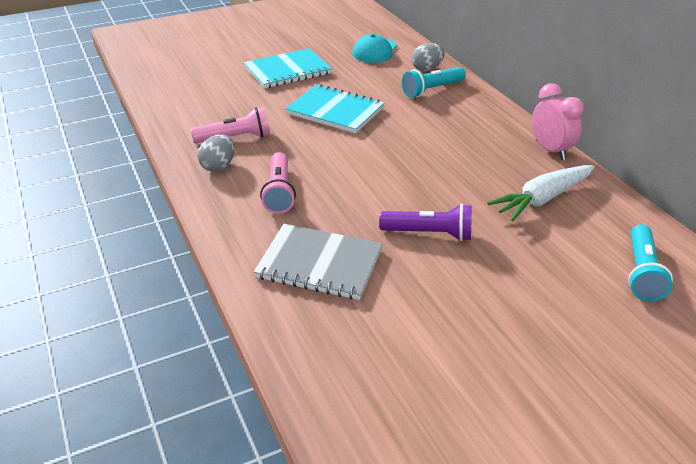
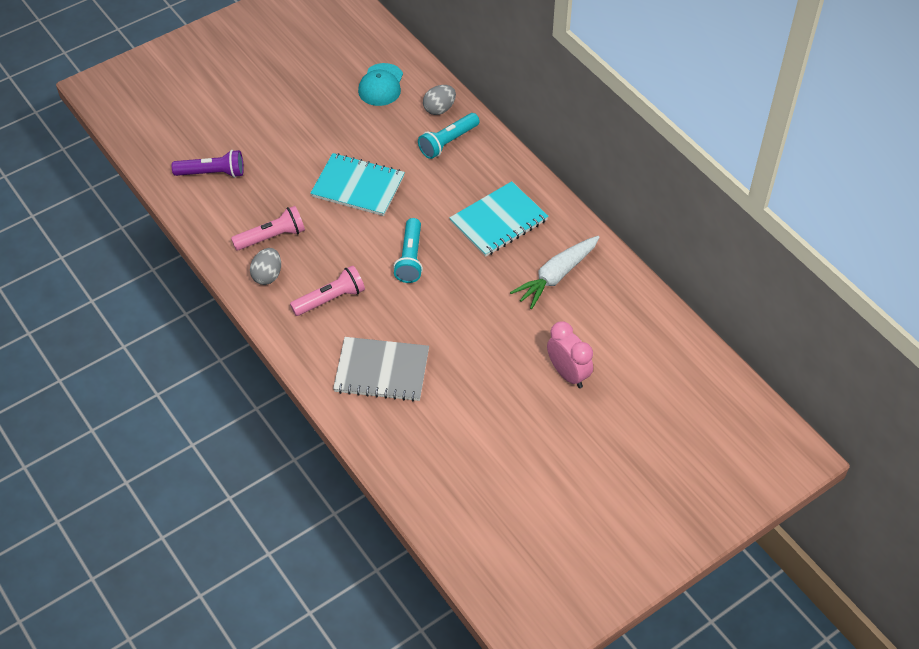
camera: 10 degrees left, 15 degrees up
turquoise notebook [243,48,332,89] -> turquoise notebook moved to [449,181,549,257]
pink flashlight [260,152,296,214] -> pink flashlight turned 105 degrees counterclockwise [290,265,365,316]
purple flashlight [379,204,472,241] -> purple flashlight moved to [172,150,244,178]
pink clock [532,83,584,160] -> pink clock moved to [547,321,593,388]
turquoise flashlight [628,224,673,302] -> turquoise flashlight moved to [393,218,423,283]

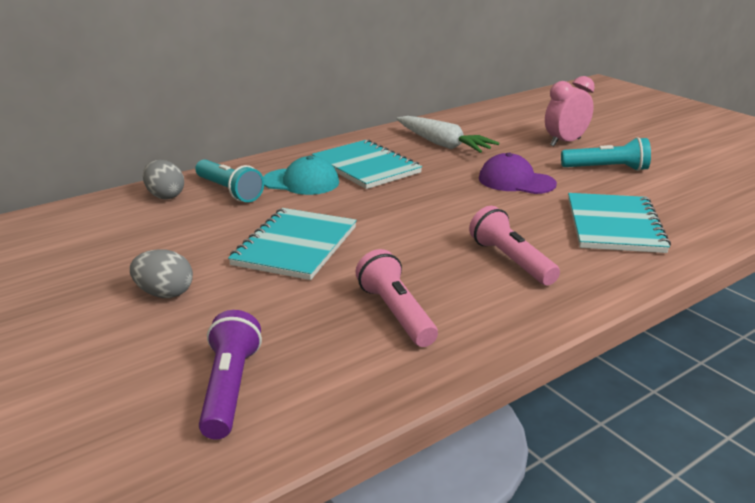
camera: 90 degrees left, 25 degrees down
grey egg [250,248,281,285] -> grey egg moved to [130,249,193,298]
grey notebook [333,337,429,402] -> turquoise notebook [568,193,671,253]
turquoise cap [358,63,403,106] -> turquoise cap moved to [263,156,339,195]
turquoise flashlight [393,218,423,283] -> turquoise flashlight moved to [561,137,651,171]
none -> purple cap [479,153,557,194]

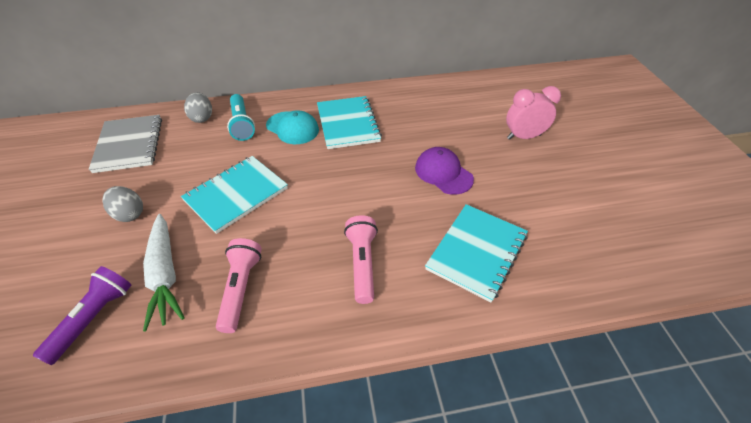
camera: 25 degrees right, 20 degrees up
white carrot [397,116,499,153] -> white carrot moved to [143,214,185,331]
turquoise flashlight [561,137,651,171] -> none
none -> grey notebook [89,115,162,173]

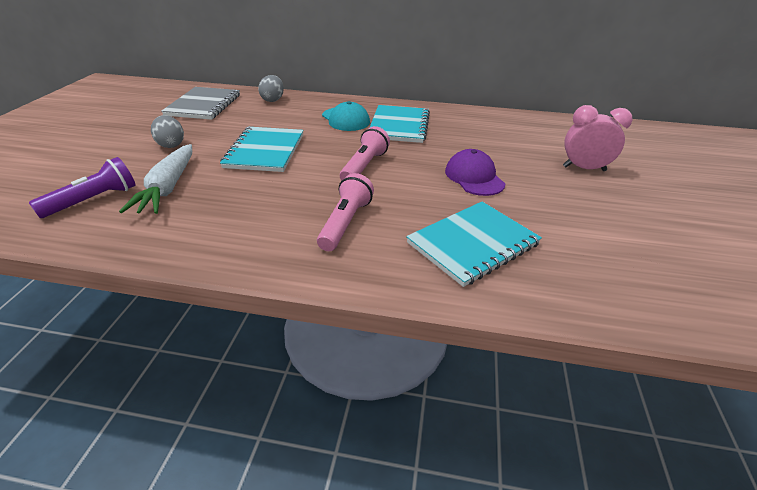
camera: 20 degrees right, 10 degrees down
turquoise notebook [181,156,288,234] -> turquoise notebook turned 60 degrees counterclockwise [220,127,304,172]
pink flashlight [216,238,262,333] -> pink flashlight moved to [340,126,390,181]
turquoise flashlight [227,94,255,141] -> none

